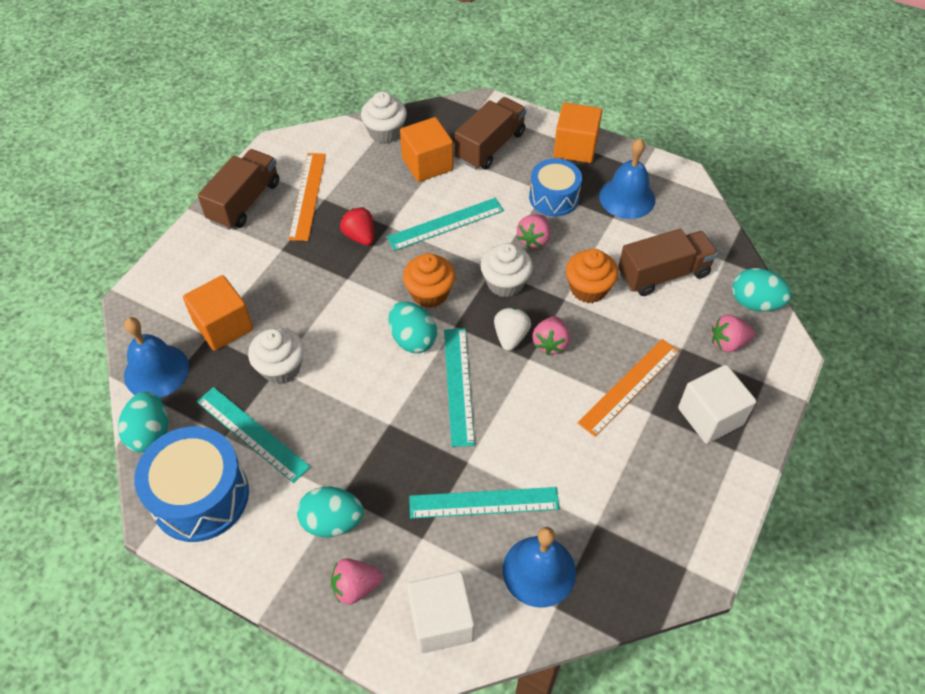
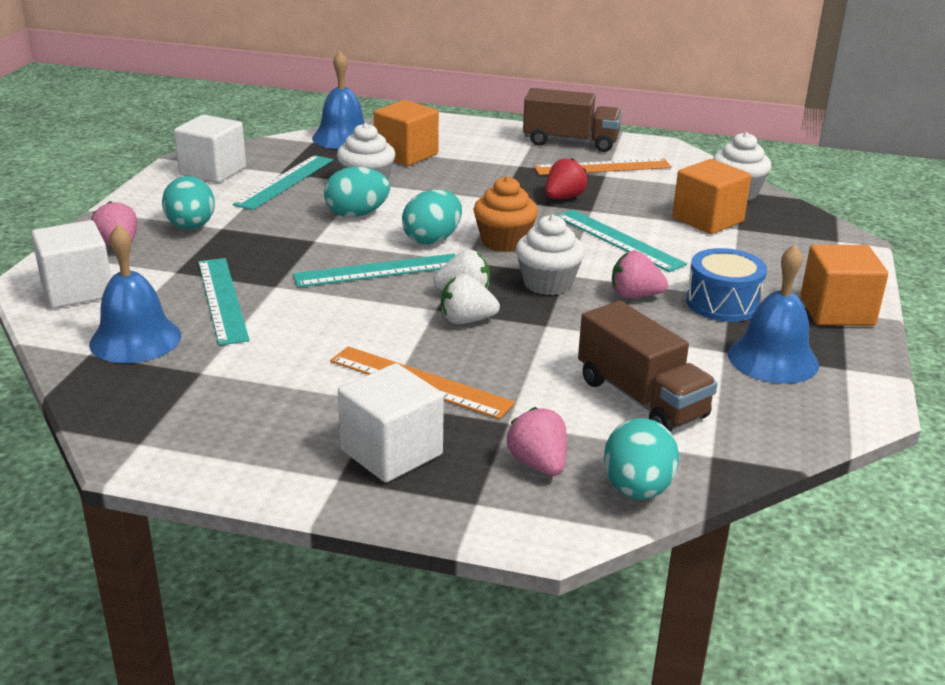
camera: 75 degrees right, 25 degrees down
turquoise egg [118,392,168,453] -> turquoise egg moved to [324,167,390,217]
blue drum [134,427,249,542] -> white cube [174,115,246,183]
brown truck [455,97,527,170] -> none
pink strawberry [532,316,570,355] -> white strawberry [441,274,500,324]
orange cupcake [566,249,618,303] -> none

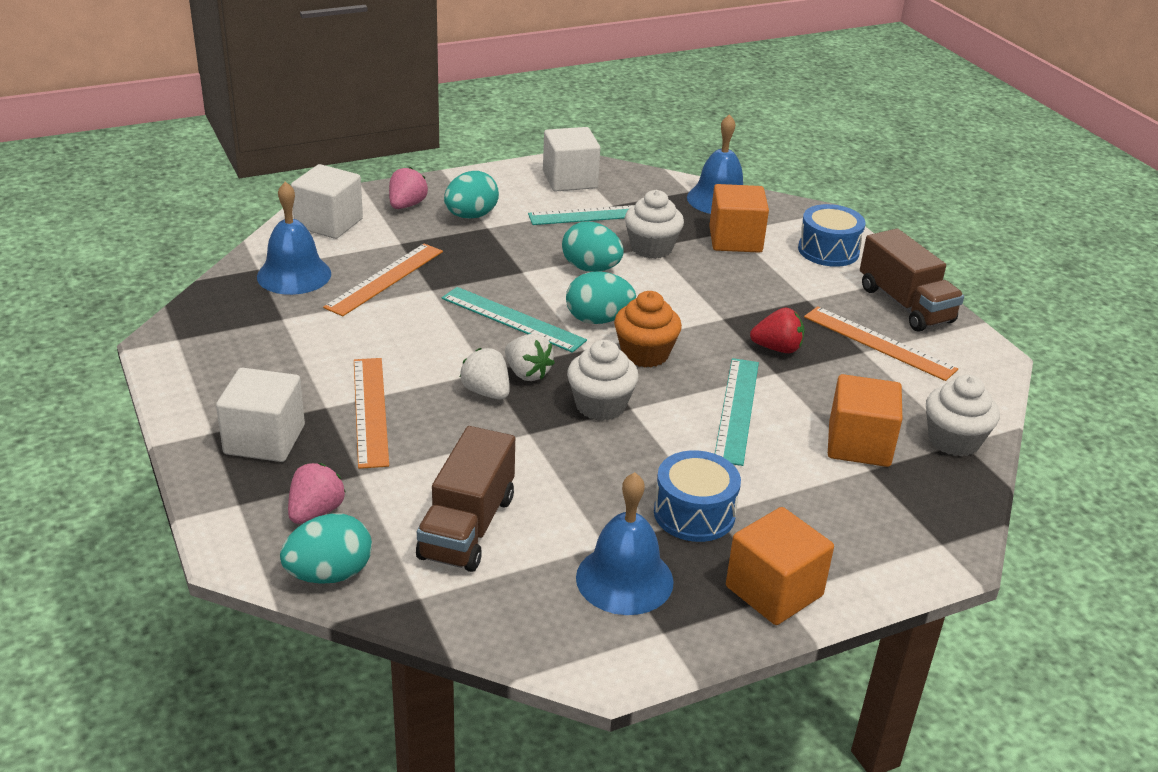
camera: 50 degrees right, 5 degrees up
turquoise ruler [198,258,250,345] -> orange ruler [323,243,443,317]
pink strawberry [612,251,668,298] -> none
none -> blue drum [798,204,865,267]

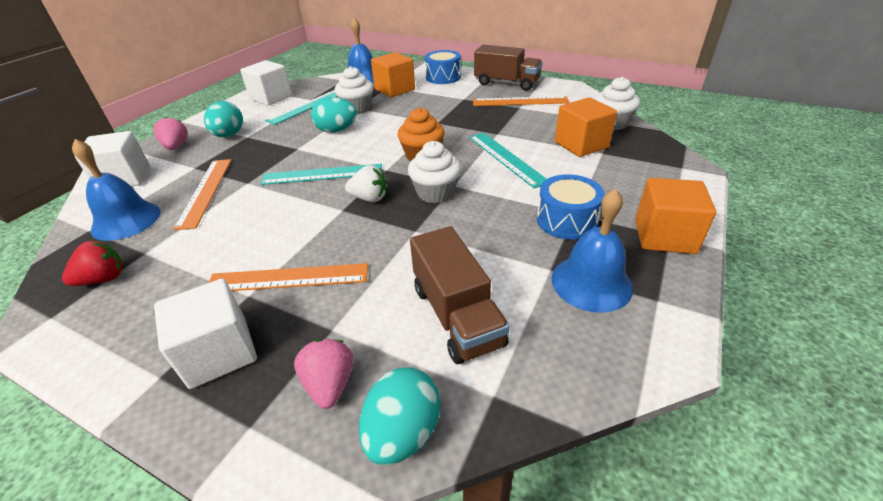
camera: 35 degrees left, 5 degrees up
orange ruler [354,358,389,469] -> orange ruler turned 45 degrees counterclockwise [208,263,368,291]
white strawberry [460,348,510,399] -> none
turquoise egg [566,271,636,324] -> none
red strawberry [750,307,805,353] -> red strawberry moved to [62,240,124,286]

